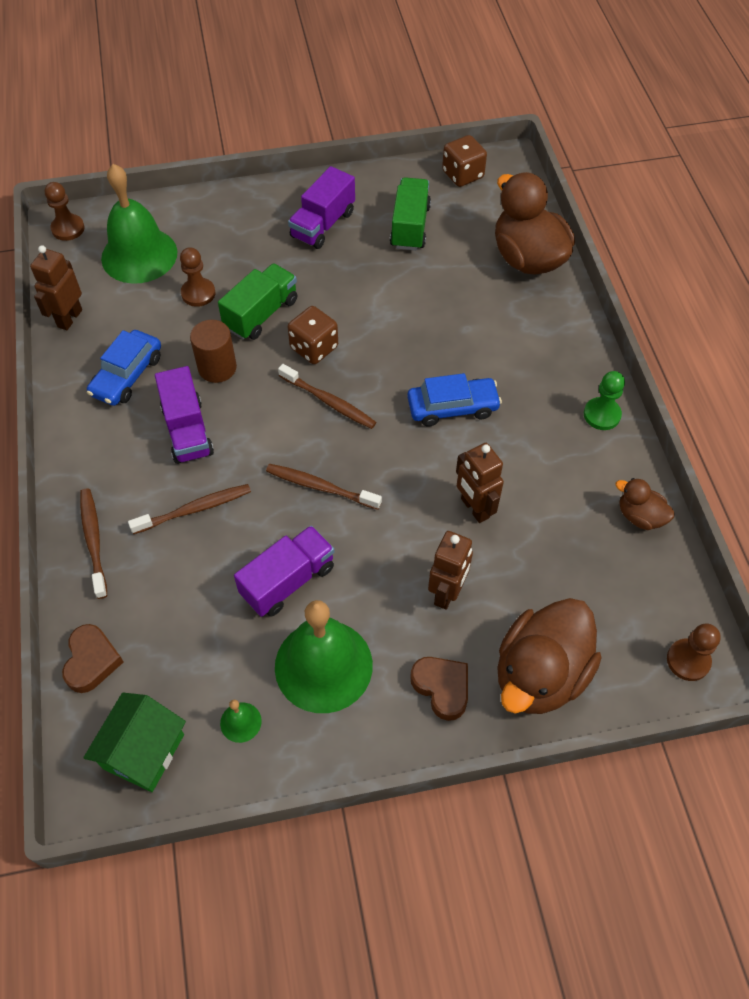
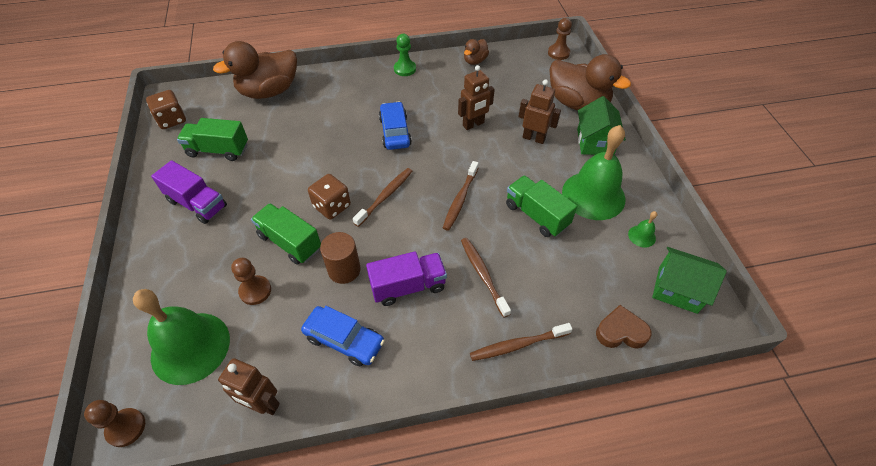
camera: 90 degrees left, 5 degrees down
purple truck [234,525,334,617] -> green truck [506,175,577,237]
brown heart [410,657,468,721] -> green house [577,96,626,155]

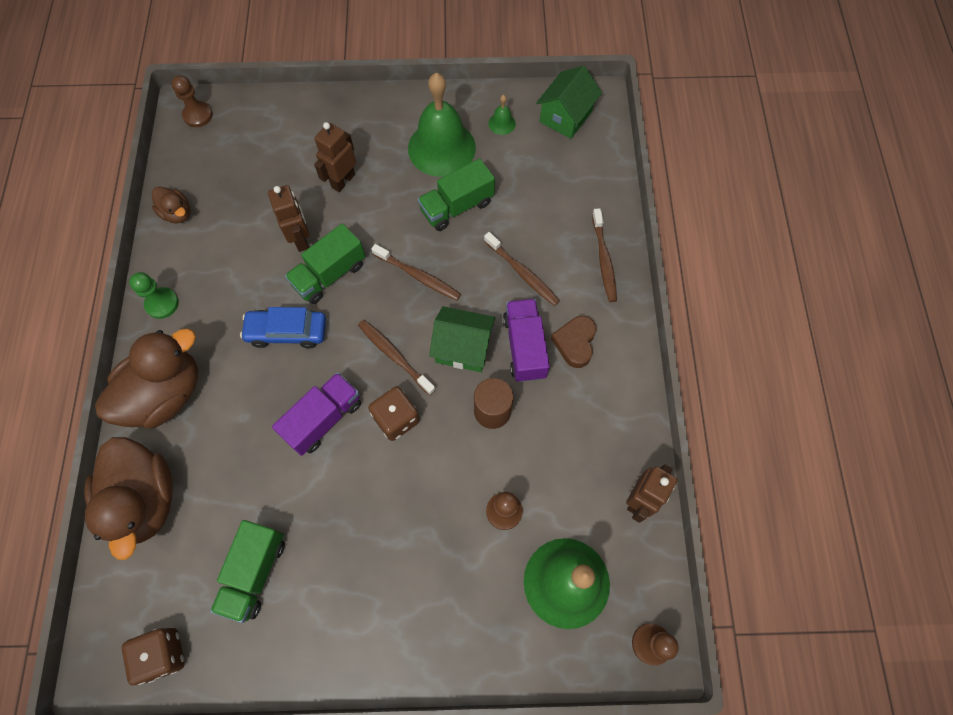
camera: 80 degrees left, 15 degrees up
purple truck [151,160,227,224] -> purple truck moved to [272,372,361,456]
green truck [251,203,321,265] -> green truck moved to [285,223,365,304]
blue car [301,306,385,366] -> none
brown toothbrush [461,238,511,318] -> brown toothbrush turned 120 degrees counterclockwise [484,232,560,306]
brown duck [549,54,631,110] -> brown duck moved to [95,329,198,428]
green house [577,96,626,155] -> green house moved to [429,306,495,372]
brown heart [596,305,652,349] -> brown heart moved to [551,316,596,368]

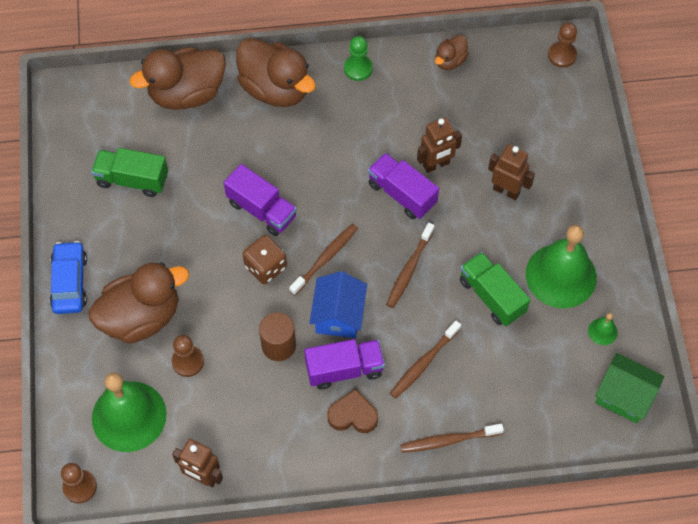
camera: 85 degrees right, 5 degrees down
brown dice [122,628,185,685] -> none
blue car [240,307,326,349] -> blue car moved to [50,241,87,314]
green truck [285,223,365,304] -> purple truck [368,153,439,219]
green house [429,306,495,372] -> blue house [309,271,367,338]
none -> brown duck [89,262,189,344]

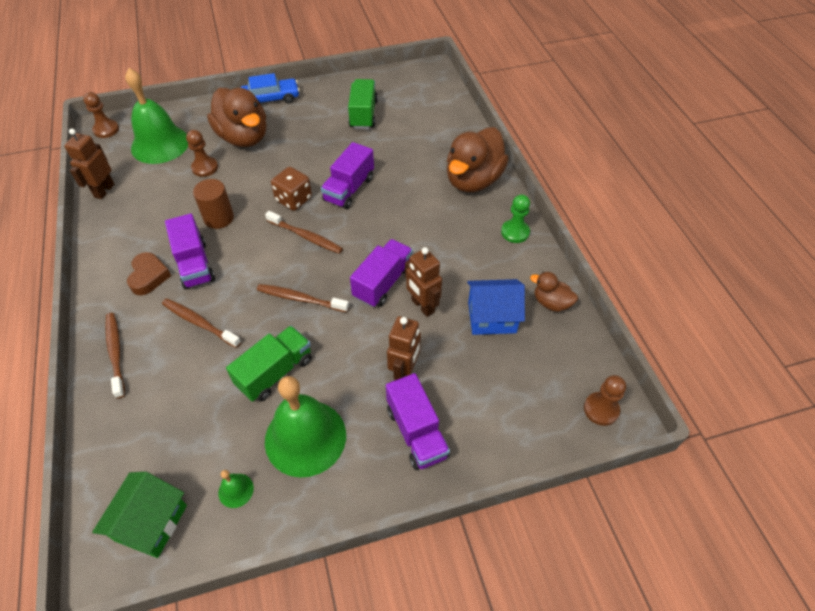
camera: 80 degrees right, 10 degrees down
brown duck [130,47,226,110] -> none
blue house [309,271,367,338] -> blue house moved to [467,279,525,335]
none -> purple truck [386,373,450,470]

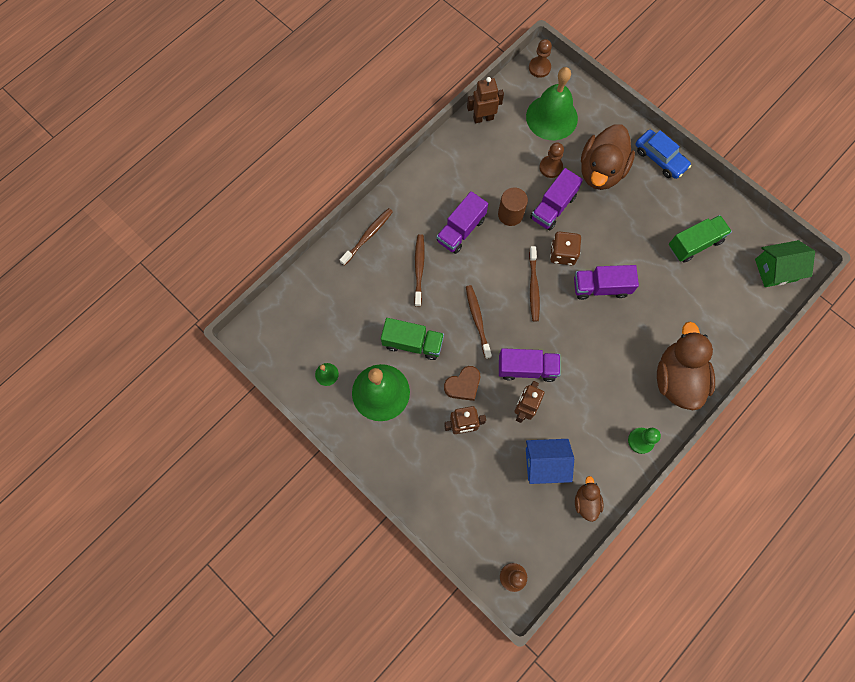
camera: 60 degrees right, 20 degrees up
green house [92,472,187,558] -> green house moved to [755,240,815,287]
brown heart [127,252,171,295] -> brown heart moved to [444,366,480,401]
purple truck [386,373,450,470] -> purple truck moved to [530,168,583,230]
brown duck [447,127,509,192] -> brown duck turned 90 degrees clockwise [657,322,715,410]
blue house [467,279,525,335] -> blue house turned 60 degrees counterclockwise [526,439,574,484]

